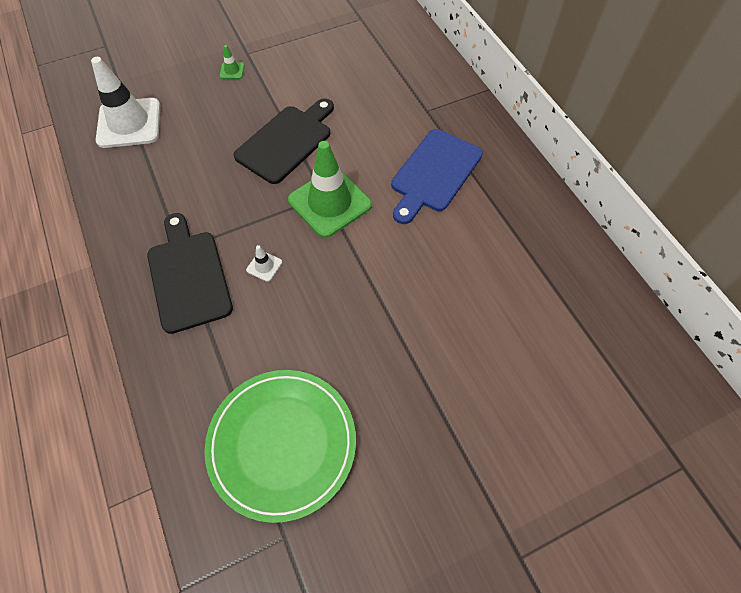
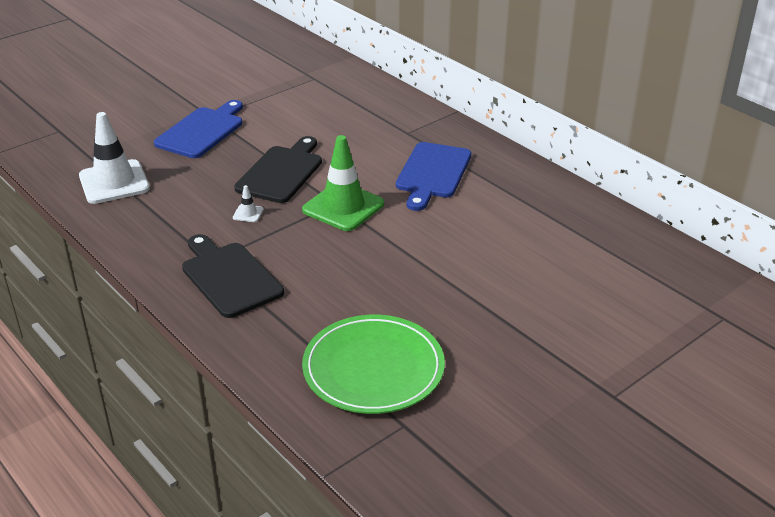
camera: 15 degrees left, 25 degrees down
green traffic cone [219,45,245,79] -> blue cutting board [154,100,243,158]
white traffic cone [246,245,282,282] -> white traffic cone moved to [233,185,264,222]

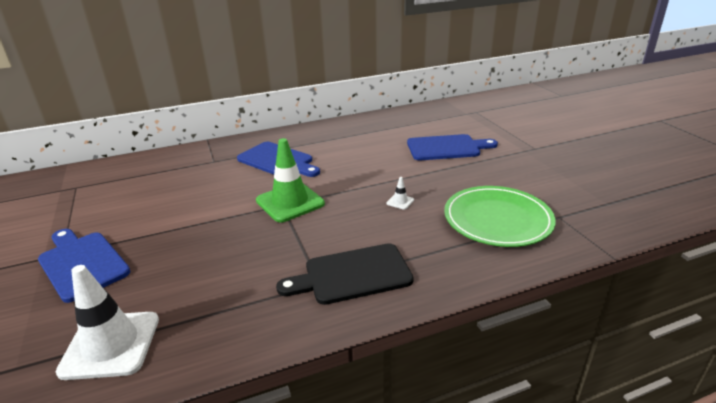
camera: 70 degrees left, 5 degrees down
white traffic cone [233,185,264,222] -> white traffic cone moved to [386,177,414,210]
black cutting board [234,136,322,203] -> none
none -> blue cutting board [407,134,498,161]

